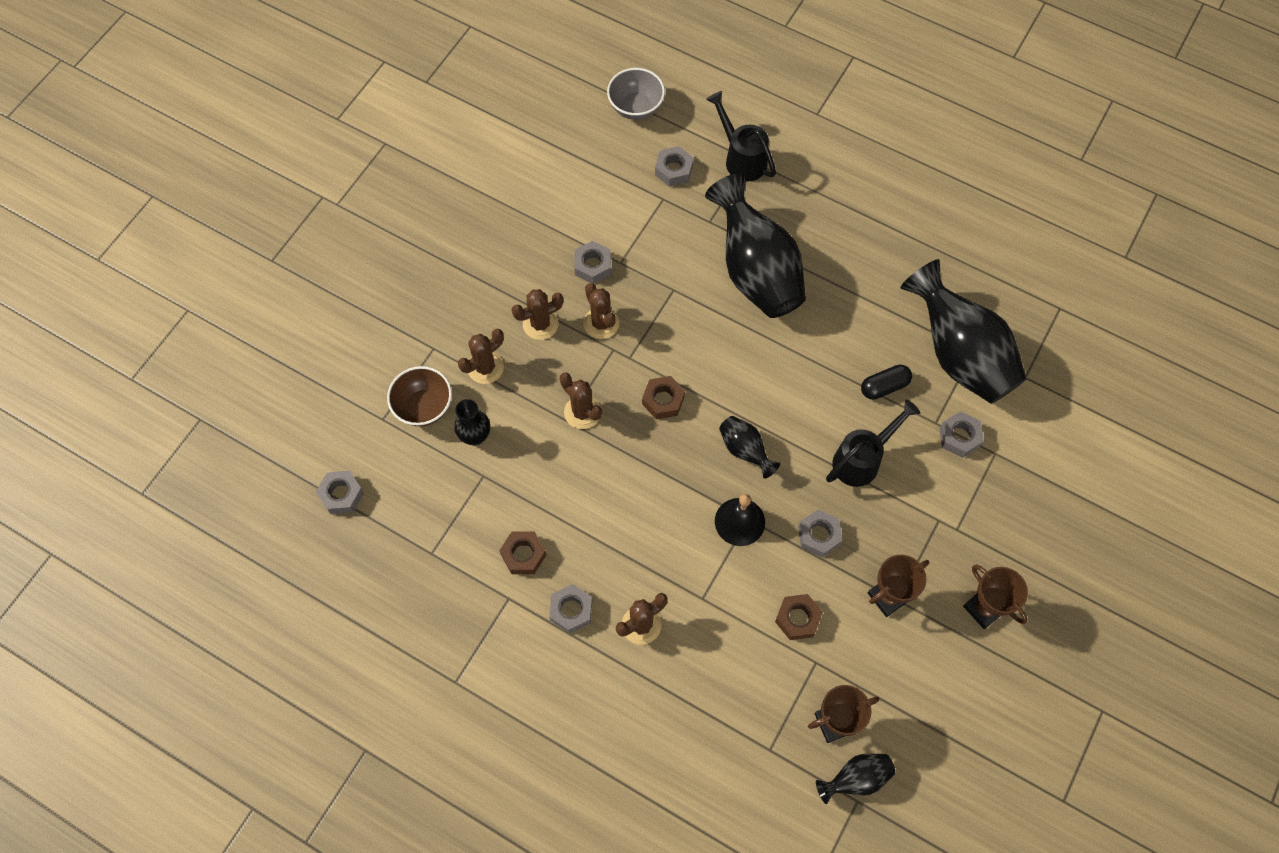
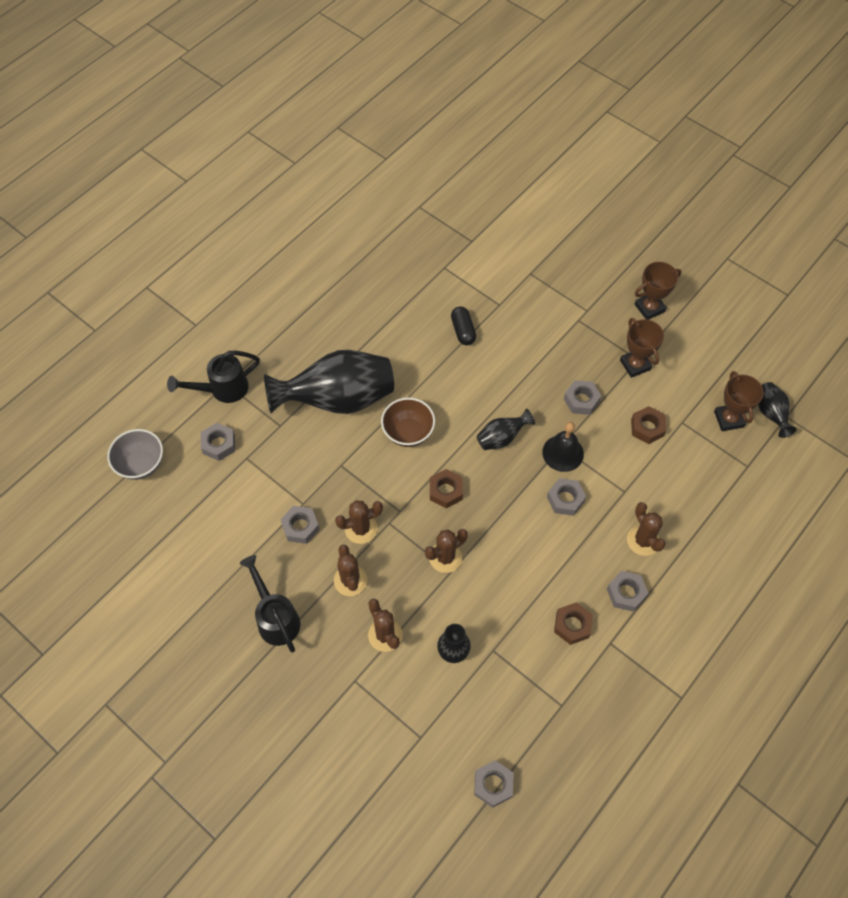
camera: 80 degrees left, 5 degrees down
brown bowl [387,366,452,426] -> brown bowl moved to [381,398,435,447]
black watering can [826,400,920,487] -> black watering can moved to [240,555,300,652]
black vase [901,259,1027,404] -> none
grey nut [939,411,984,458] -> grey nut moved to [547,478,586,516]

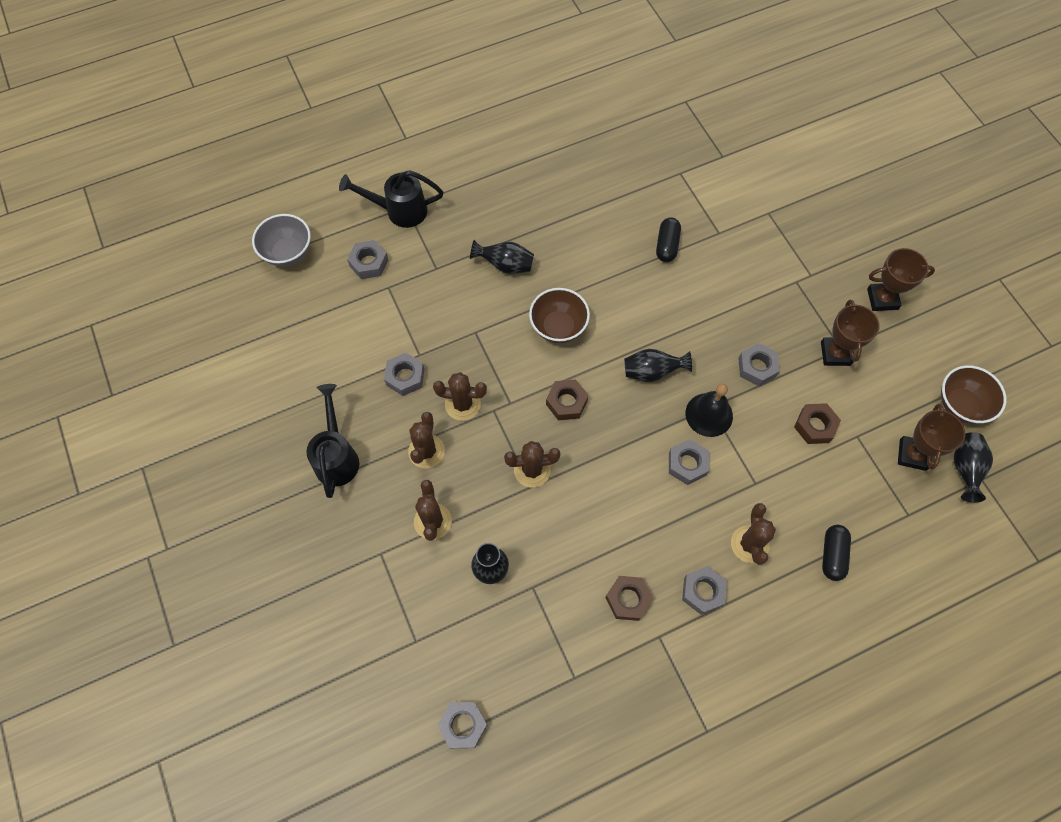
camera: 25 degrees right, 5 degrees up
black vase [264,350,394,414] -> black vase [470,240,534,274], size x0.46
none -> black capsule [822,525,851,581]
none -> brown bowl [941,365,1006,424]

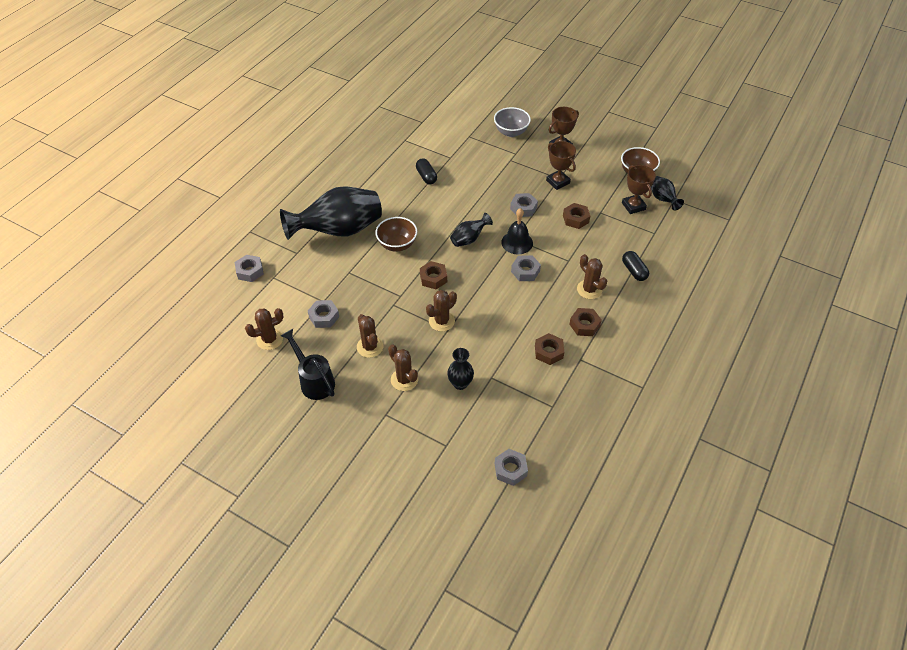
camera: 35 degrees left, 15 degrees down
grey bowl [252,214,311,267] -> grey bowl moved to [494,107,531,137]
black watering can [339,170,443,228] -> none
brown cactus [433,372,487,420] -> brown cactus moved to [245,308,284,350]
black vase [470,240,534,274] -> black vase [280,186,382,240], size x2.18
grey nut [682,566,727,615] -> brown nut [569,308,602,336]

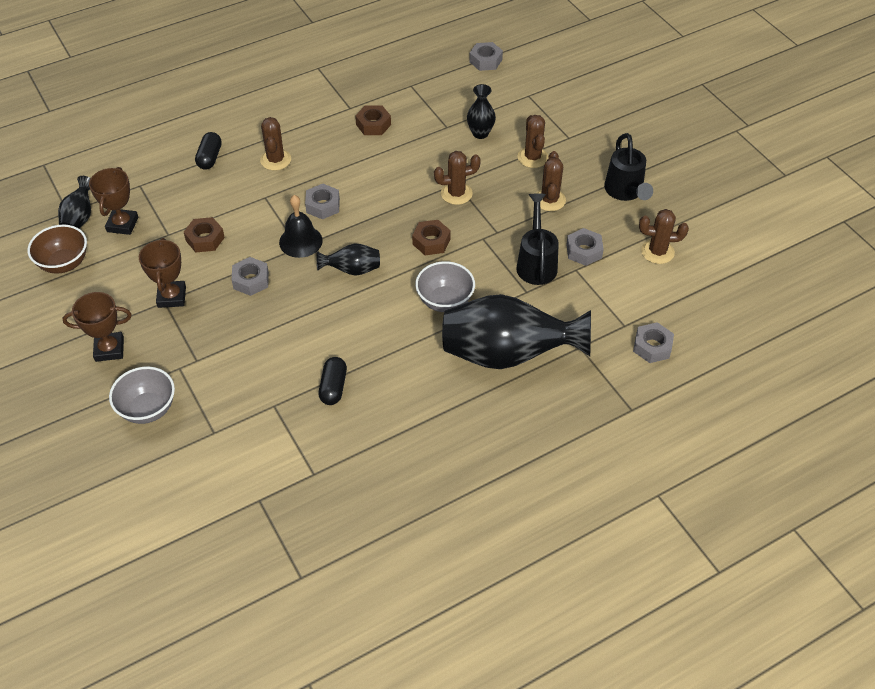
camera: 150 degrees left, 0 degrees up
brown bowl [375,217,417,252] -> grey bowl [415,261,475,312]
brown nut [569,308,602,336] -> none
none -> black watering can [516,193,559,285]

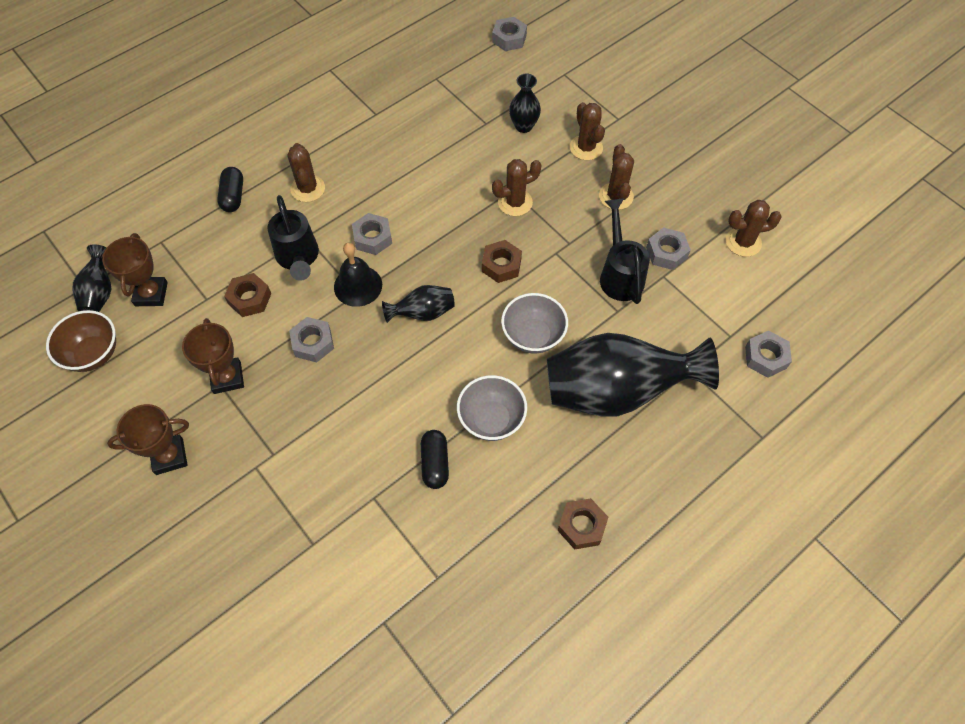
camera: 10 degrees left, 10 degrees up
grey bowl [109,367,175,424] -> grey bowl moved to [457,375,527,441]
brown nut [355,105,391,135] -> brown nut moved to [558,498,608,550]
black watering can [604,133,653,201] -> black watering can moved to [267,195,319,281]

